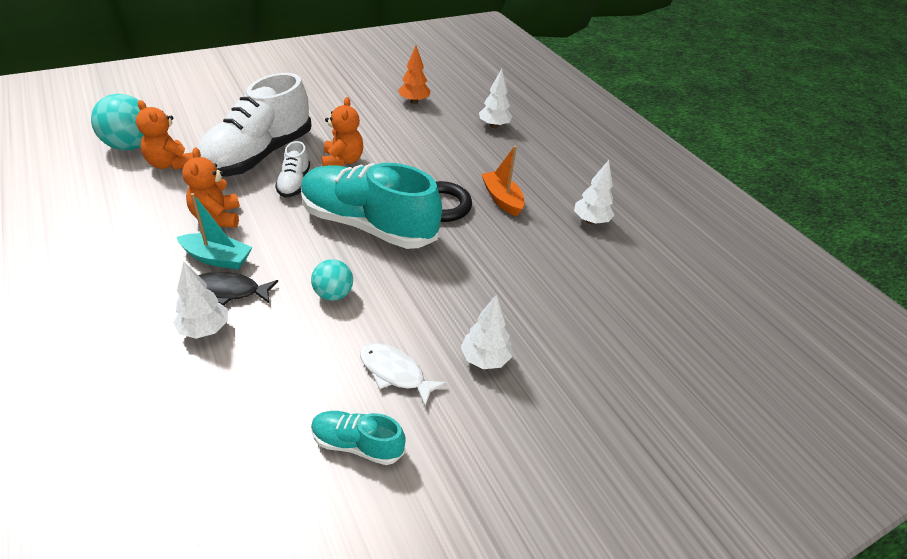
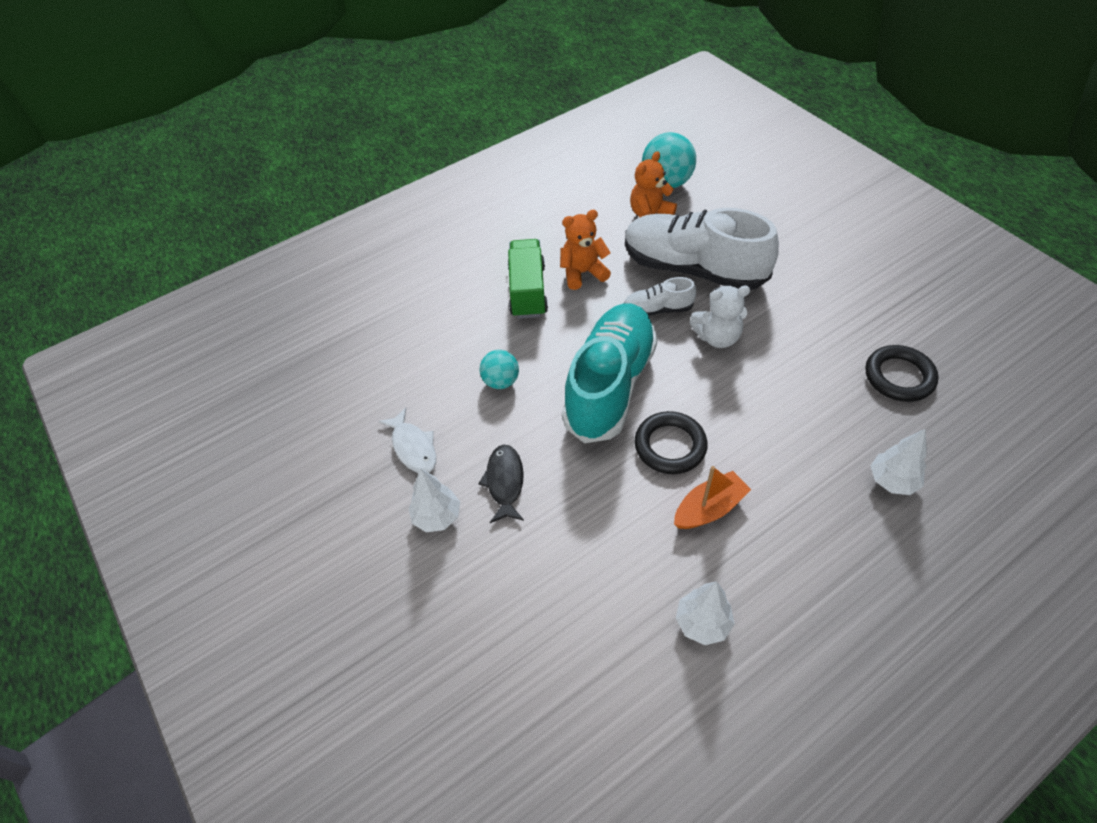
camera: 90 degrees right, 10 degrees up
white tree [173,261,228,339] -> none
turquoise boat [177,193,252,270] -> green truck [508,239,548,319]
black fish [198,272,278,306] -> black fish moved to [479,445,524,523]
turquoise shoe [311,411,406,465] -> none
orange teddy bear [321,97,363,166] -> white teddy bear [690,286,750,348]
white fish [360,343,447,406] -> white fish turned 120 degrees clockwise [378,407,436,473]
orange tree [398,46,430,104] -> black ring [865,345,939,402]

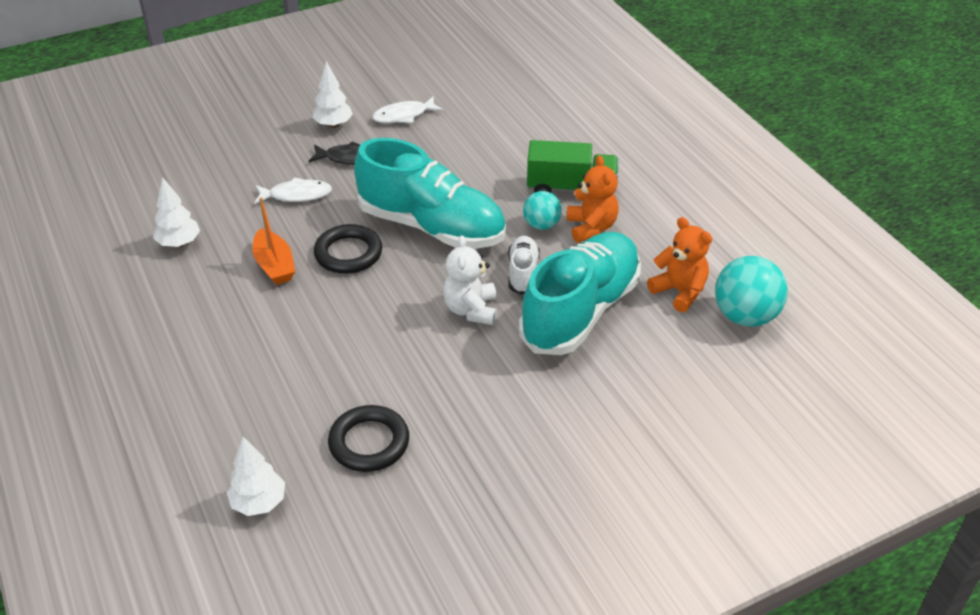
camera: 95 degrees right, 10 degrees down
turquoise ball [480,350,519,389] -> turquoise ball moved to [523,191,562,230]
white shoe [625,208,779,290] -> turquoise shoe [519,232,641,355]
white tree [871,429,927,495] -> white tree moved to [227,437,285,516]
none -> white fish [254,177,332,204]

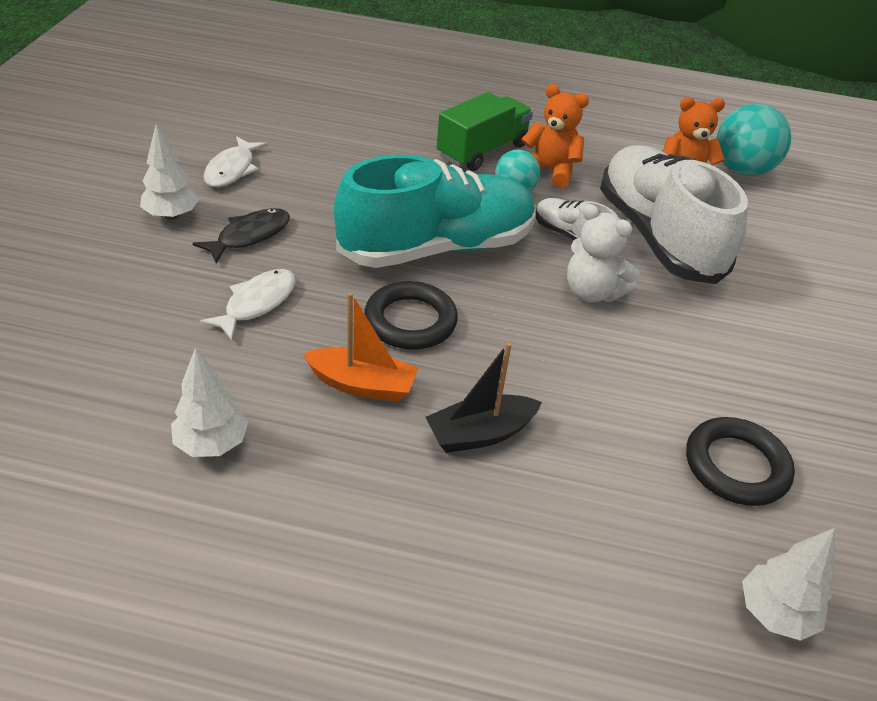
camera: 55 degrees left, 0 degrees up
turquoise shoe [519,232,641,355] -> white shoe [600,145,748,284]
none -> black boat [425,342,542,453]

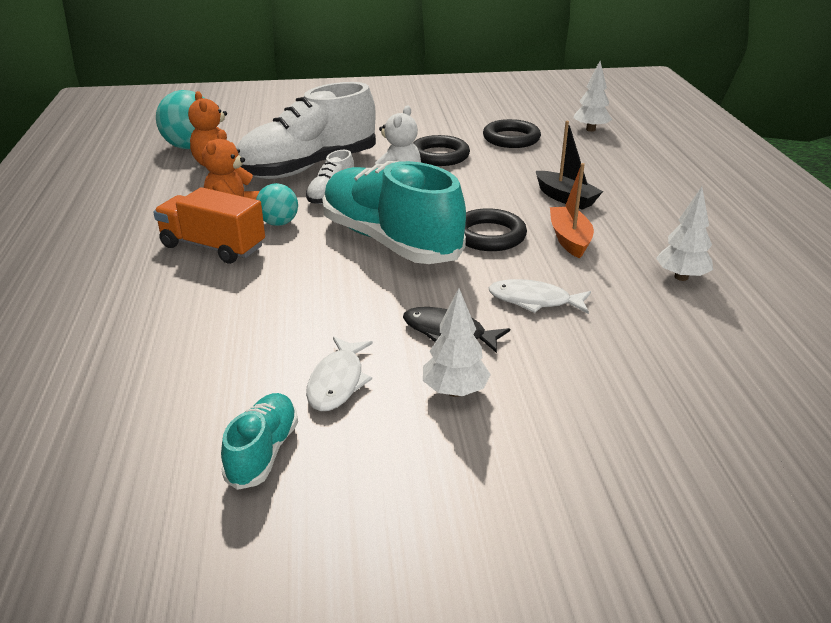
camera: 105 degrees left, 10 degrees down
white fish [204,136,267,187] -> white fish turned 105 degrees clockwise [306,337,373,411]
green truck [437,92,533,171] -> orange truck [153,187,265,264]
none -> turquoise shoe [221,393,298,490]
none -> black ring [413,135,470,166]

